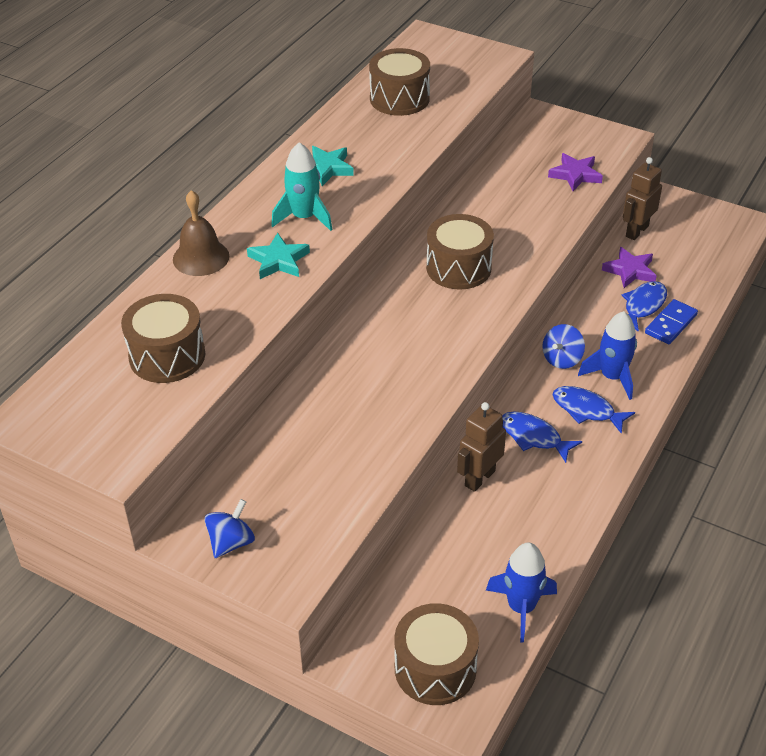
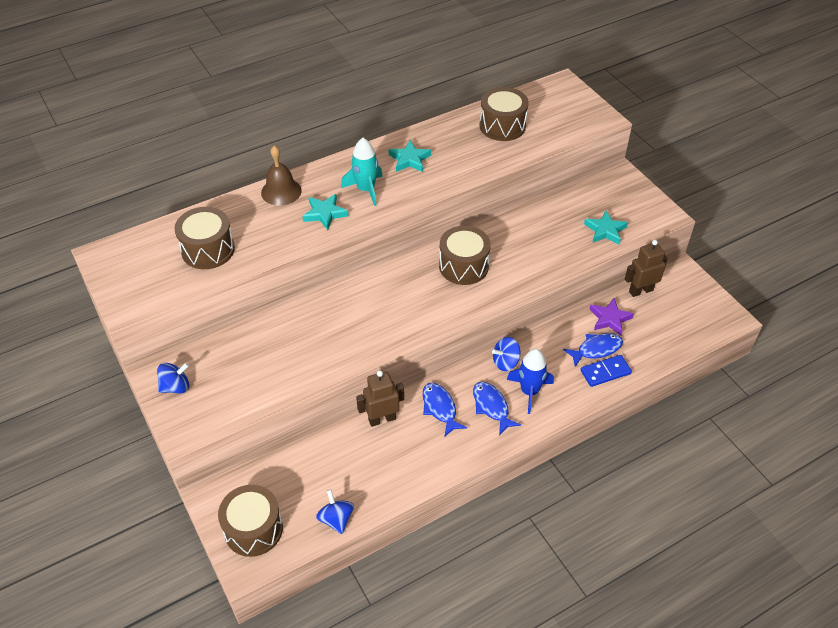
camera: 30 degrees right, 5 degrees up
blue rocket [486,543,557,643] -> blue spinning top [316,489,354,534]
purple star [548,153,603,191] -> turquoise star [584,211,628,245]

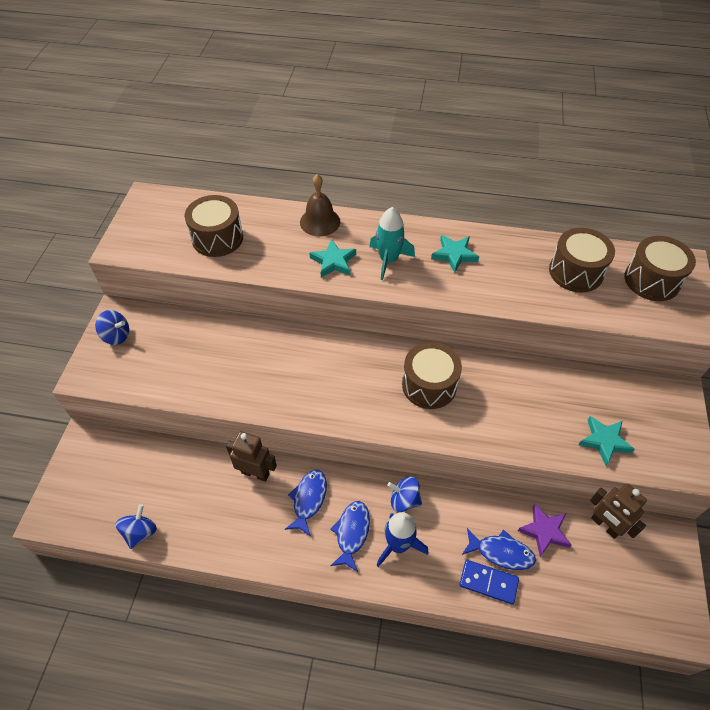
camera: 40 degrees right, 5 degrees up
brown drum [218,485,283,557] -> brown drum moved to [624,236,696,301]
brown robot [625,240,668,297] -> brown robot turned 150 degrees counterclockwise [590,483,647,539]

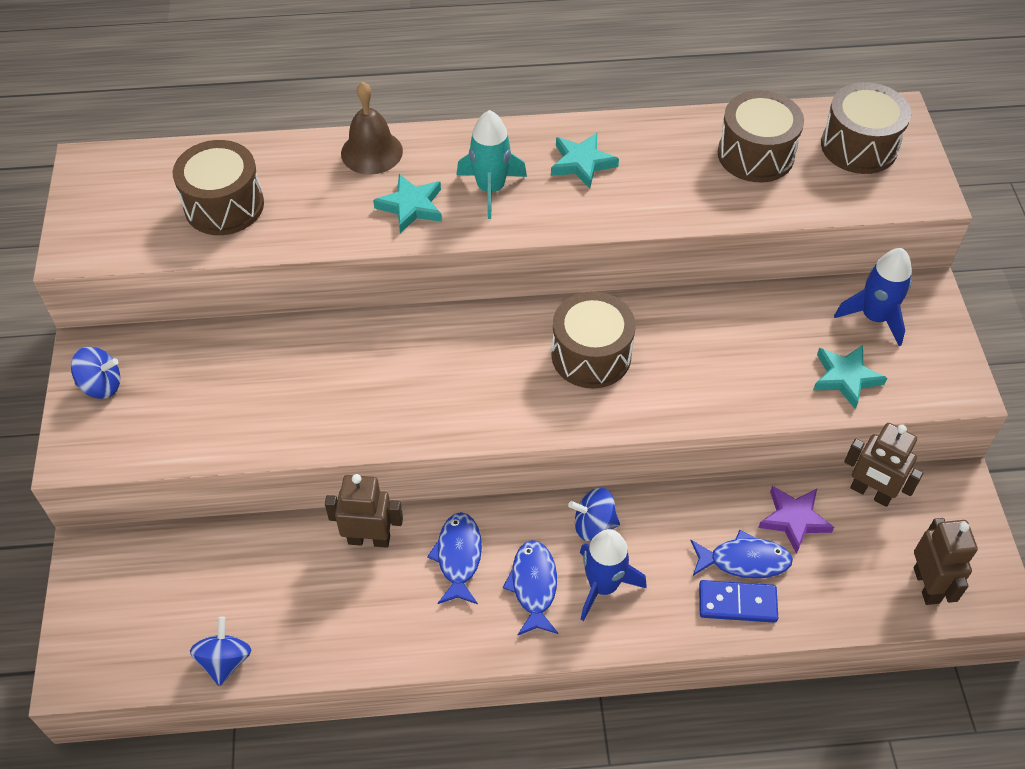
camera: 15 degrees left, 0 degrees up
none -> blue rocket [834,248,912,346]
none -> brown robot [914,518,978,605]

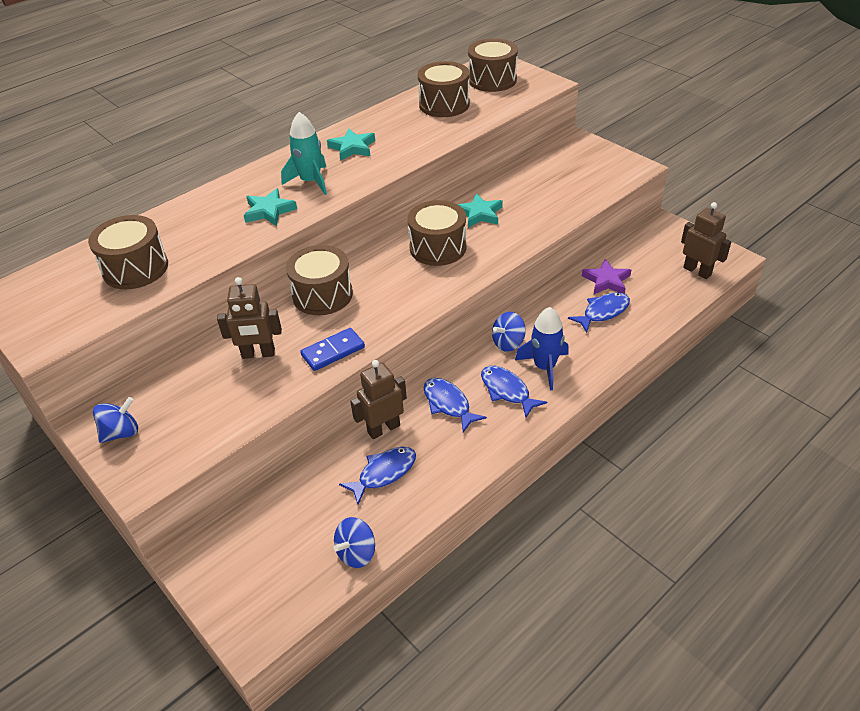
camera: 35 degrees left, 10 degrees down
blue spinning top [190,617,251,686] -> blue spinning top turned 105 degrees counterclockwise [334,517,375,568]
brown bell [341,82,403,175] -> none
blue domino [699,580,778,623] -> blue domino moved to [300,328,365,371]
turquoise star [813,345,887,409] -> turquoise star moved to [457,193,503,228]
blue rocket [834,248,912,346] -> none
brown robot [844,423,923,507] -> brown robot moved to [217,277,282,359]
none -> brown drum [286,245,353,315]
none -> blue fish [339,447,416,505]

